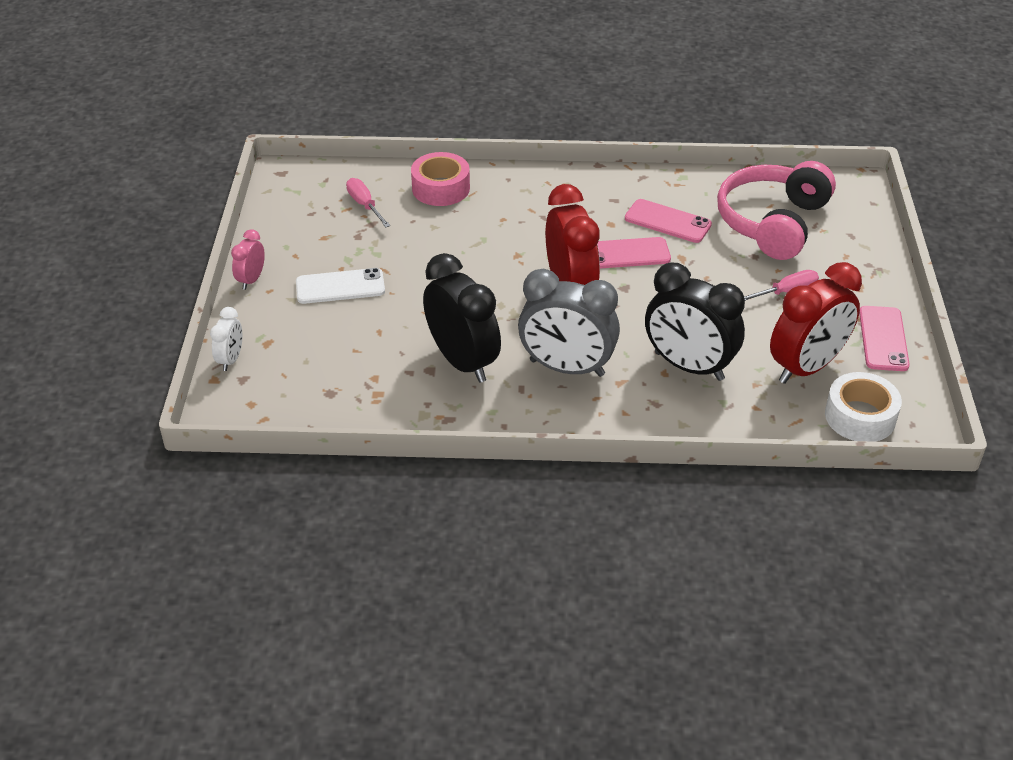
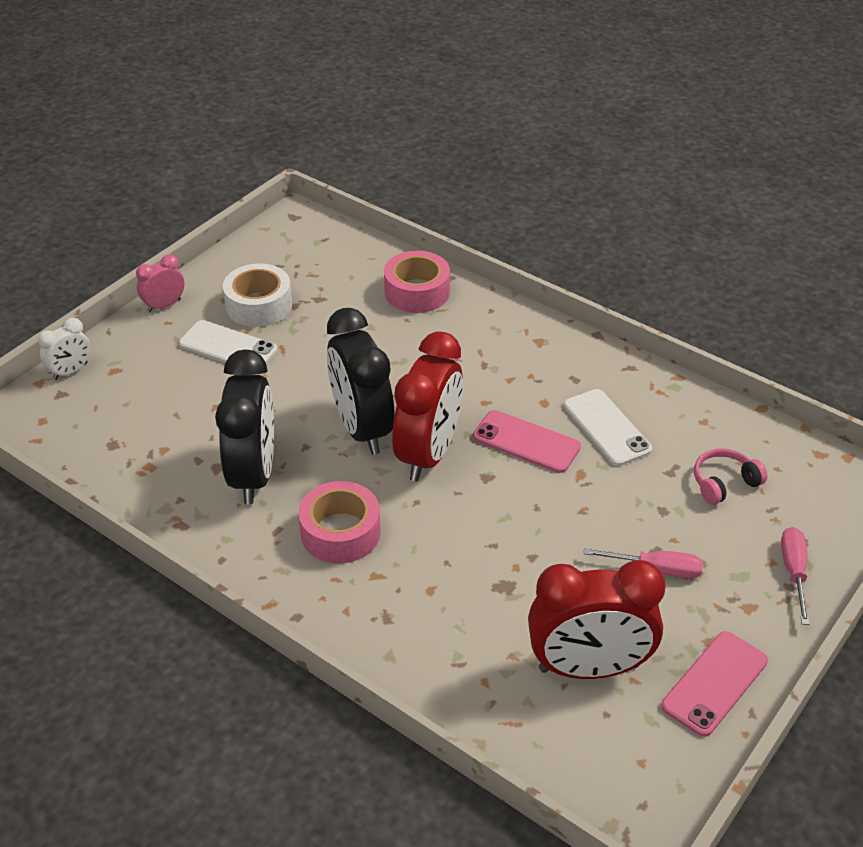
camera: 35 degrees right, 0 degrees up
pink screwdriver [346,178,390,227] -> pink screwdriver moved to [781,527,810,625]
grey clock [518,269,620,377] -> pink tape [298,481,380,564]
pink phone [625,199,712,243] -> white phone [564,389,652,466]
black clock [645,263,745,381] -> black clock moved to [327,308,394,455]
pink headphones [717,161,836,260] -> pink headphones [694,448,768,505], size x0.44
white tape [825,372,902,442] -> white tape moved to [223,263,292,327]

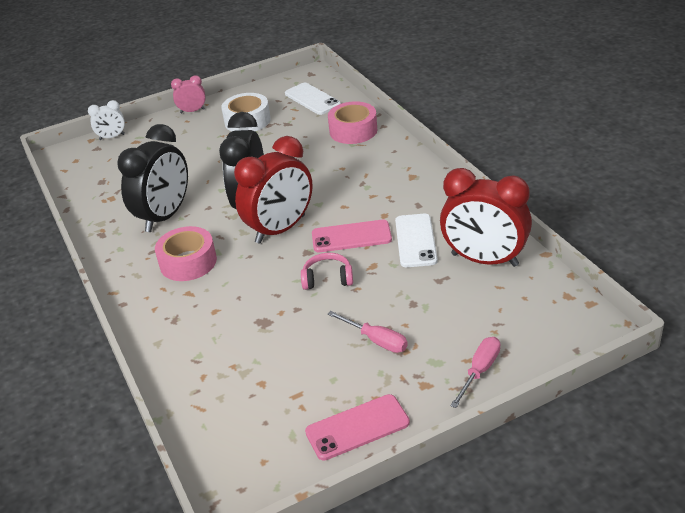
camera: 30 degrees right, 5 degrees down
white phone [179,320,278,364] -> white phone moved to [285,83,341,115]
pink phone [473,410,581,473] -> pink phone turned 60 degrees counterclockwise [312,220,392,252]
red clock [528,560,665,679] -> red clock moved to [440,168,532,267]
pink headphones [694,448,768,505] -> pink headphones moved to [301,253,353,290]

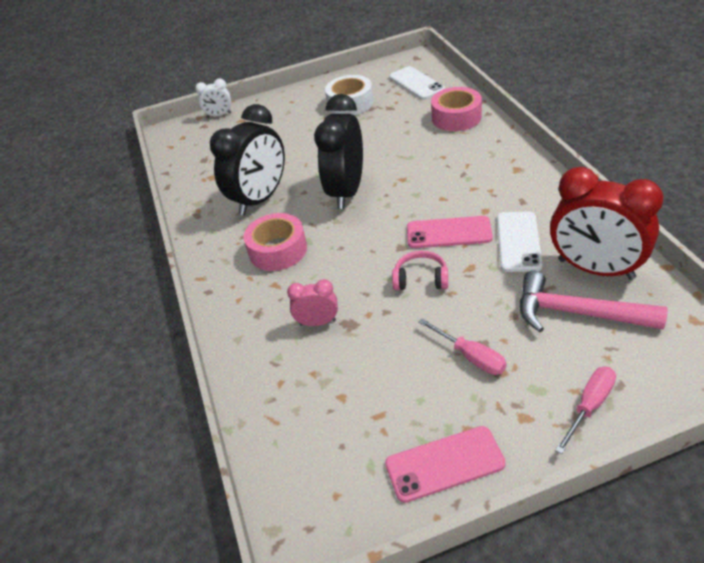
camera: 10 degrees right, 5 degrees up
pink clock [171,75,206,113] -> pink clock moved to [287,279,338,326]
red clock [234,136,313,244] -> none
none -> pink hammer [520,271,668,332]

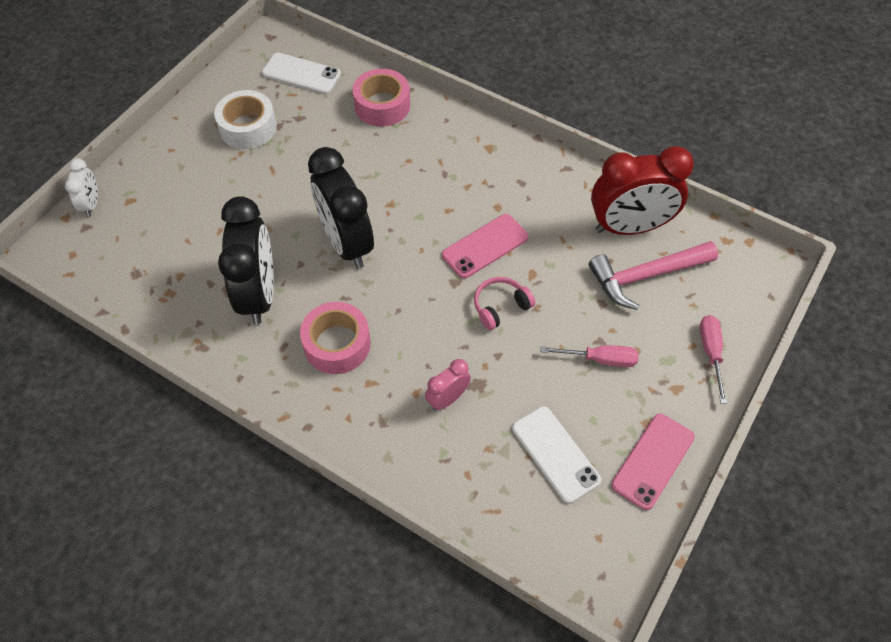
camera: 45 degrees left, 15 degrees up
white clock [195,79,231,118] -> white clock turned 45 degrees counterclockwise [65,158,98,217]
white phone [497,211,543,272] -> white phone moved to [512,406,601,504]

